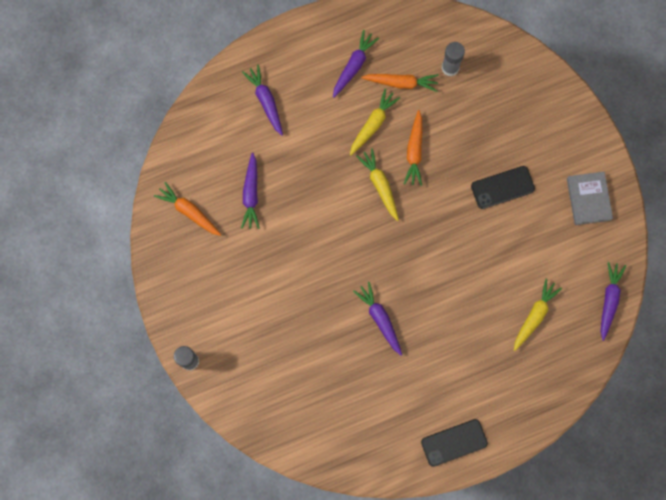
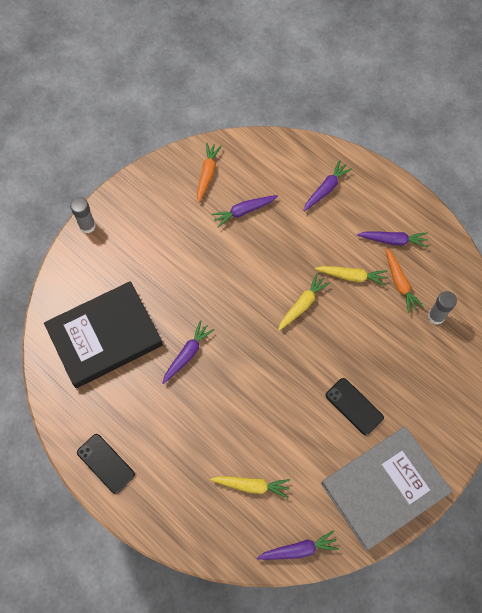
camera: 65 degrees right, 10 degrees down
orange carrot [404,110,422,186] -> none
grey book [567,172,613,225] -> grey book [321,427,452,551], size x2.06
none -> black book [44,281,163,388]

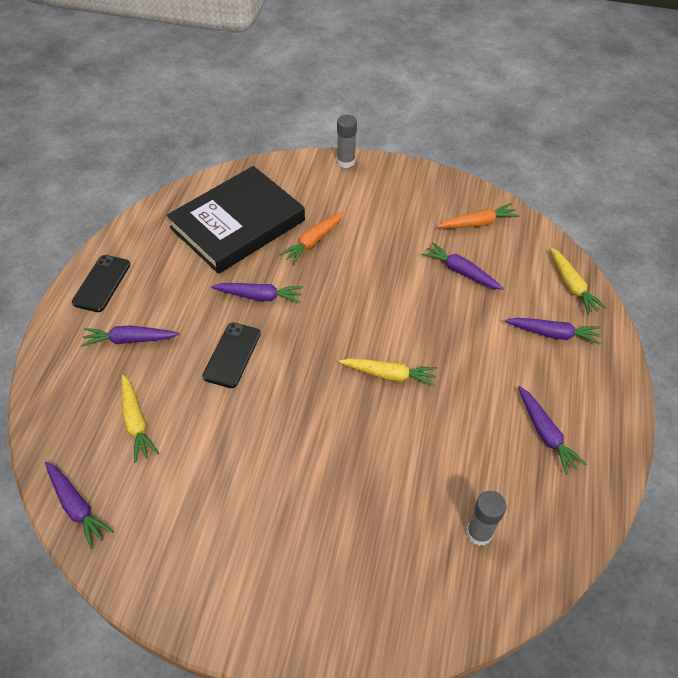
camera: 60 degrees right, 15 degrees down
black book [44,281,163,388] -> black book turned 75 degrees counterclockwise [167,166,305,274]
yellow carrot [315,266,387,286] -> yellow carrot moved to [550,247,607,315]
grey book [321,427,452,551] -> none
black phone [325,378,384,435] -> black phone moved to [203,322,261,388]
orange carrot [385,248,424,313] -> orange carrot moved to [279,212,344,264]
none -> purple carrot [81,325,180,347]

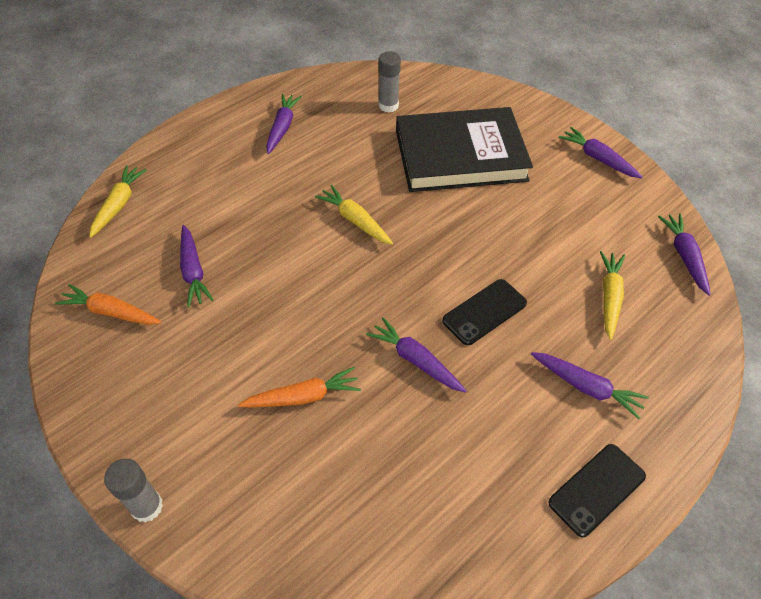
camera: 145 degrees left, 0 degrees up
black book [167,166,305,274] -> black book moved to [396,107,533,192]
purple carrot [505,318,601,345] -> purple carrot moved to [559,127,643,179]

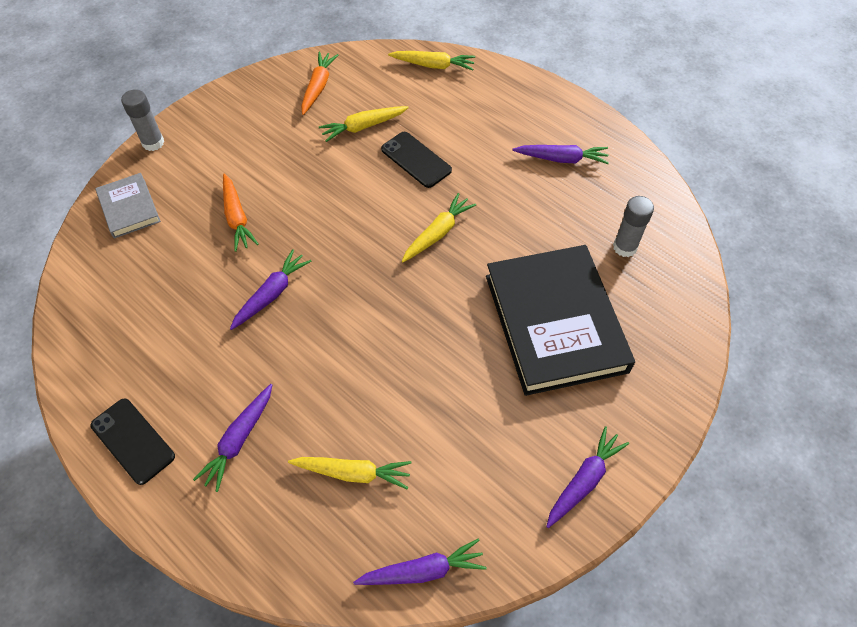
camera: 85 degrees right, 5 degrees up
purple carrot [180,225,214,308] -> yellow carrot [319,106,409,142]
black phone [442,279,527,345] -> black phone moved to [381,132,452,188]
none -> grey book [95,173,161,239]

